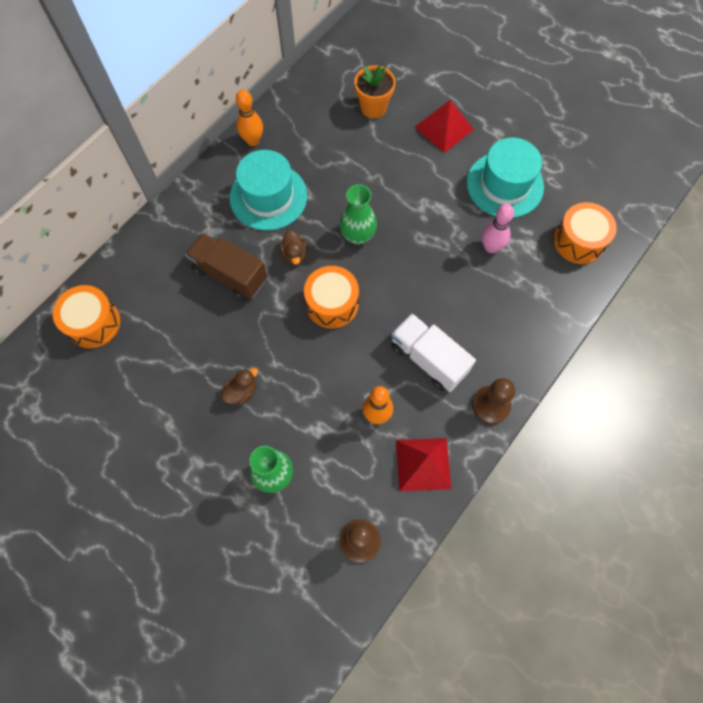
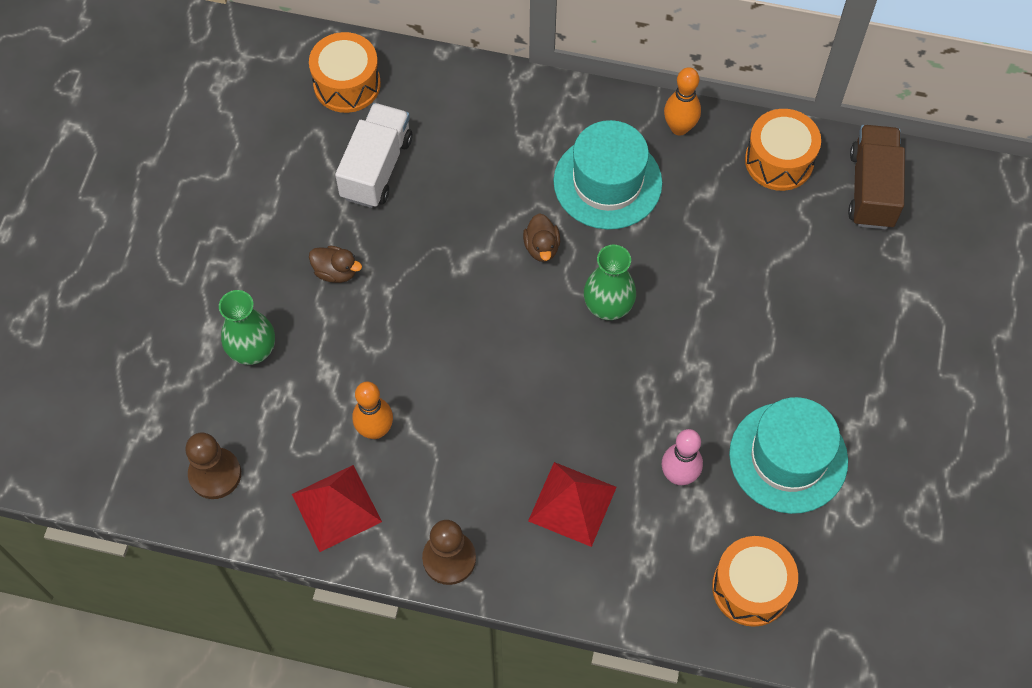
camera: 65 degrees right, 5 degrees down
brown truck [185,233,267,300] -> brown truck moved to [848,125,905,229]
brown duck [279,230,307,265] -> brown duck turned 60 degrees counterclockwise [523,213,560,262]
orange drum [304,266,359,329] -> orange drum moved to [745,109,821,191]
orange flower pot [354,65,396,118] -> none
white truck [391,313,476,392] -> white truck moved to [335,103,412,208]
red pyramid [415,100,474,153] -> red pyramid moved to [528,462,617,547]

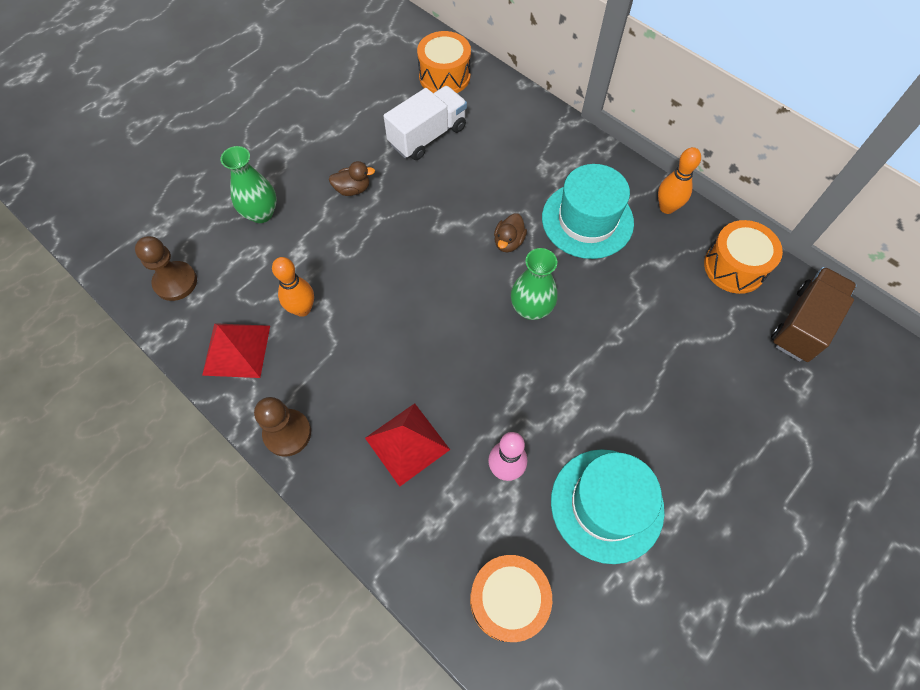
camera: 30 degrees right, 0 degrees up
brown duck [309,245,362,283] -> brown duck turned 60 degrees counterclockwise [329,161,375,196]

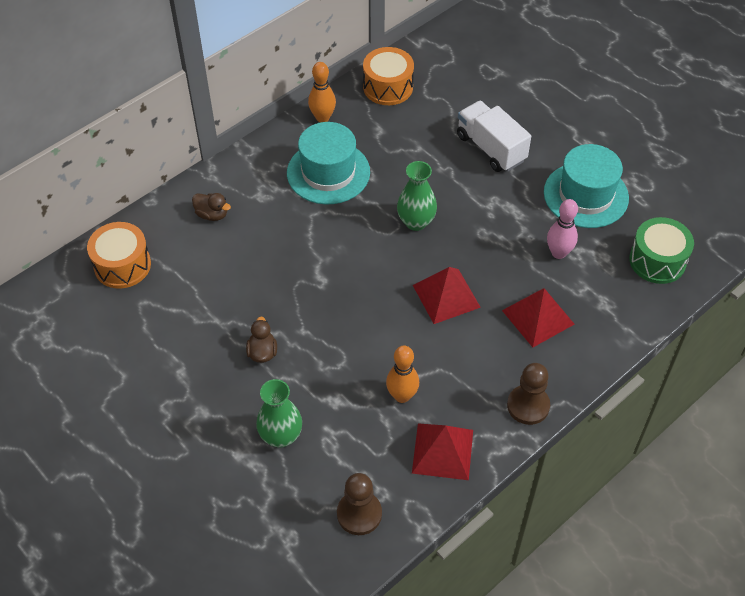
camera: 85 degrees left, 10 degrees down
white truck [384,86,467,160] -> white truck moved to [457,101,531,172]
orange drum [470,555,552,642] -> green drum [629,217,694,284]
brown duck [494,213,527,252] -> brown duck moved to [192,193,231,221]
brown truck [771,267,857,362] -> none
none -> red pyramid [413,267,481,324]

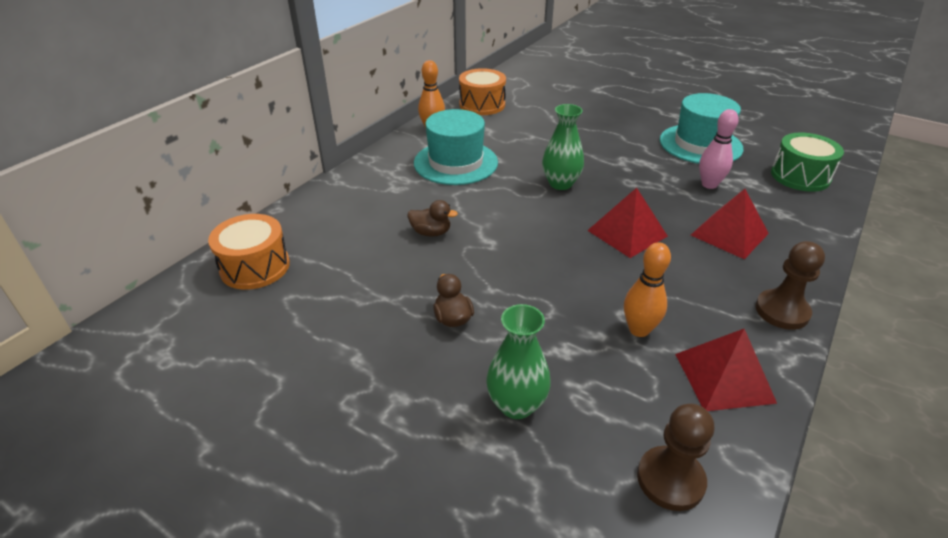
camera: 15 degrees left, 15 degrees down
brown duck [192,193,231,221] -> brown duck moved to [408,200,458,237]
white truck [457,101,531,172] -> none

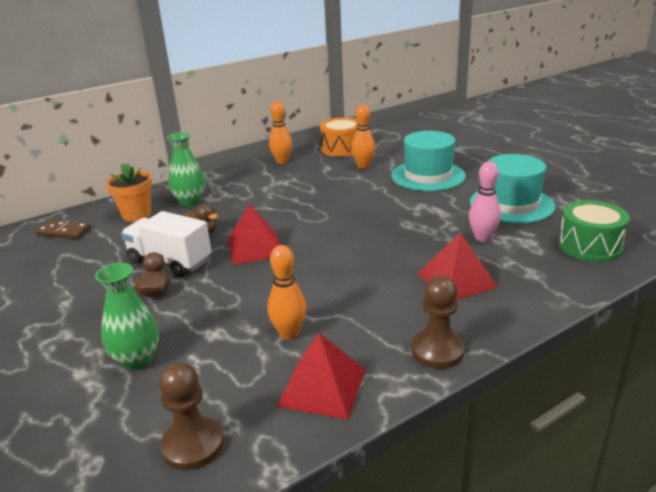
camera: 25 degrees right, 10 degrees down
orange drum [208,214,290,290] -> brown domino [35,220,91,239]
turquoise hat [414,109,498,185] -> turquoise hat moved to [391,131,466,191]
green vase [542,104,584,190] -> green vase moved to [167,132,205,206]
red pyramid [587,188,668,258] -> red pyramid moved to [227,204,281,265]
none -> orange flower pot [106,163,152,222]
none -> white truck [121,211,212,277]
none -> orange bowling pin [351,104,375,169]

